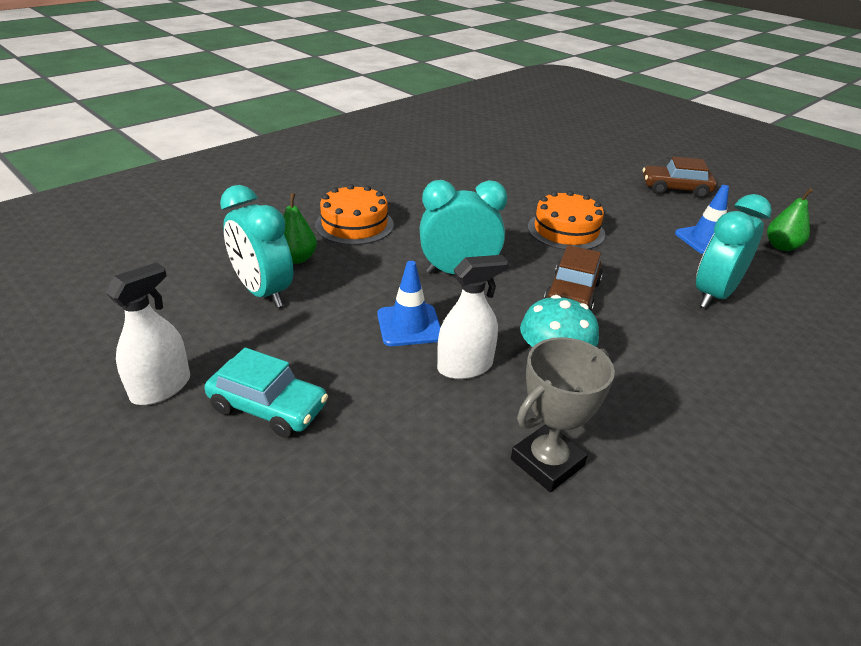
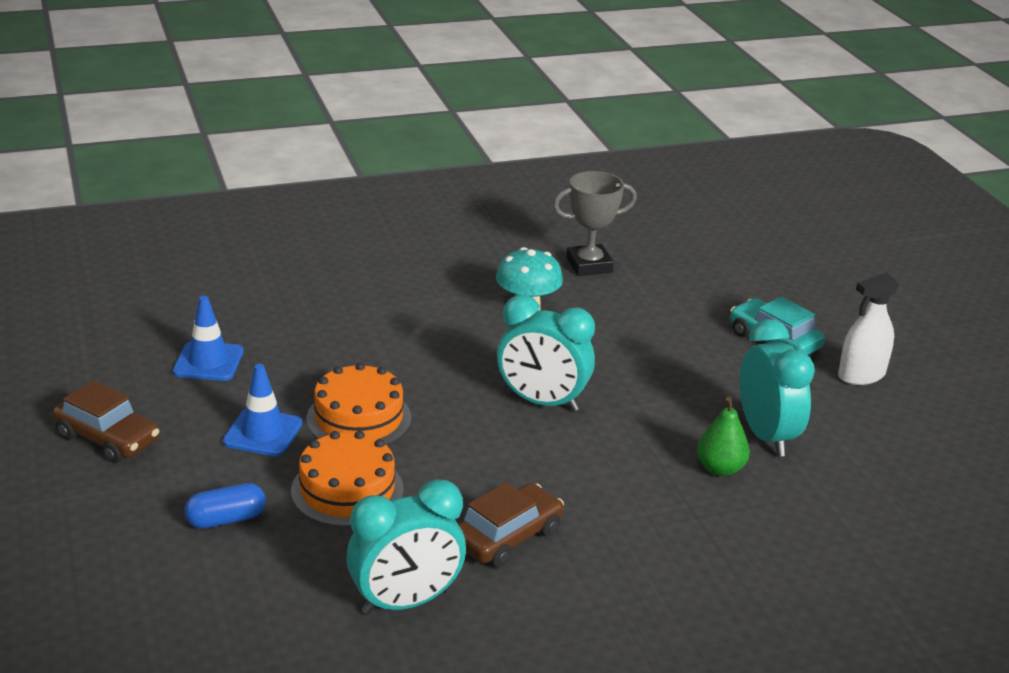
camera: 155 degrees left, 5 degrees down
orange cake [315,184,394,245] -> orange cake moved to [291,431,404,527]
blue traffic cone [377,261,441,346] -> blue traffic cone moved to [223,364,302,456]
white spray bottle [437,255,508,379] -> none
brown car [544,245,603,311] -> brown car moved to [458,482,564,567]
turquoise clock [696,194,772,308] -> turquoise clock moved to [346,479,466,615]
green pear [767,188,813,251] -> none
none -> blue capsule [184,483,266,529]

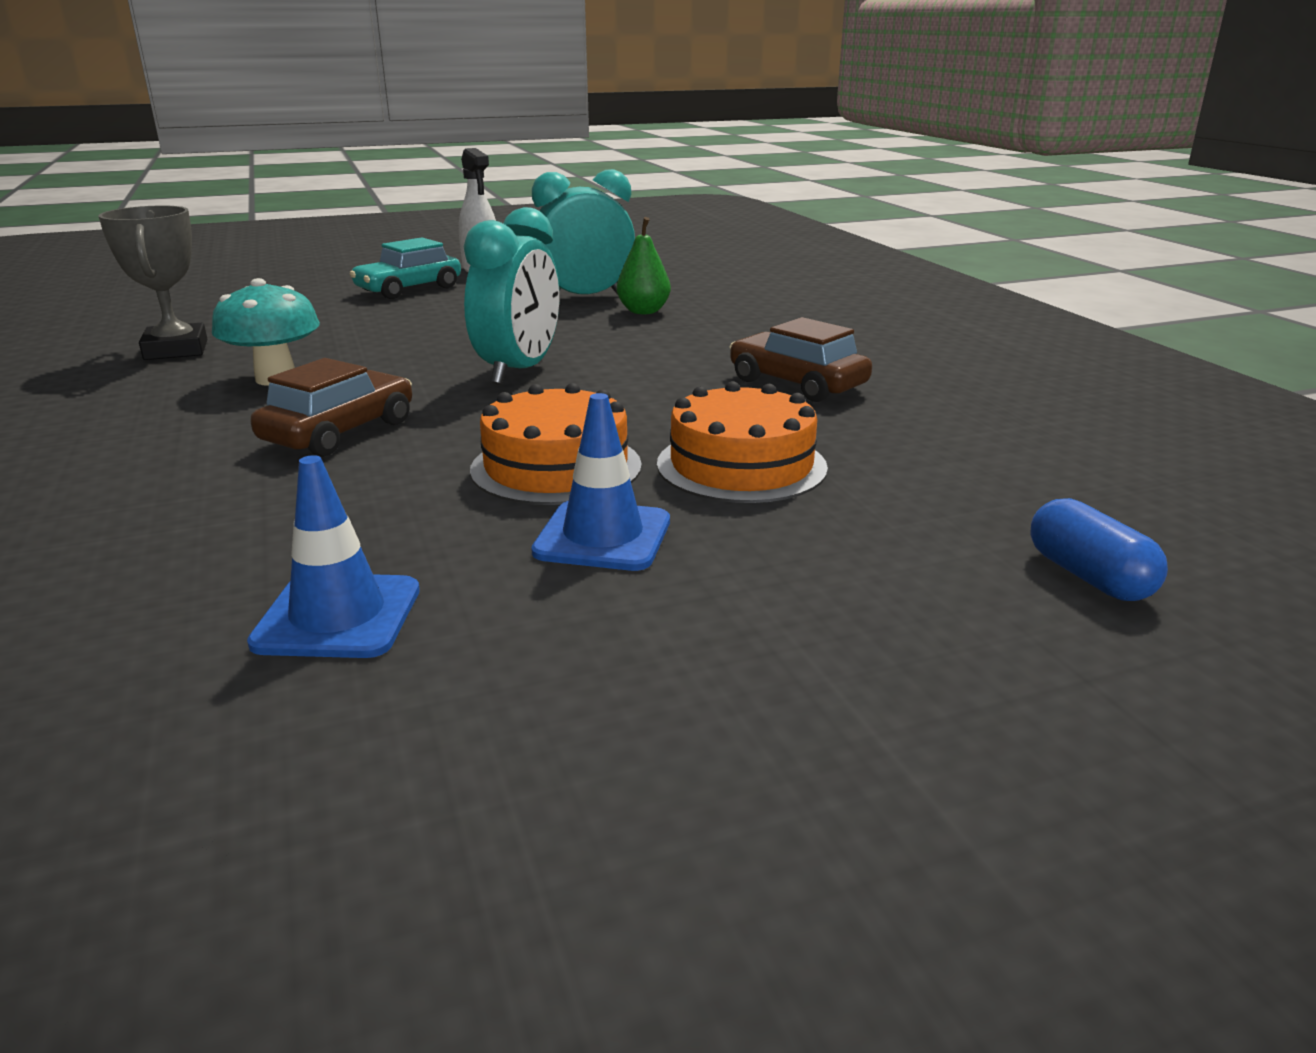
camera: 90 degrees left, 5 degrees down
brown car [53,380,159,463] -> brown car moved to [251,358,412,457]
blue capsule [184,483,266,529] -> blue capsule moved to [1030,498,1168,601]
turquoise clock [346,479,466,615] -> none

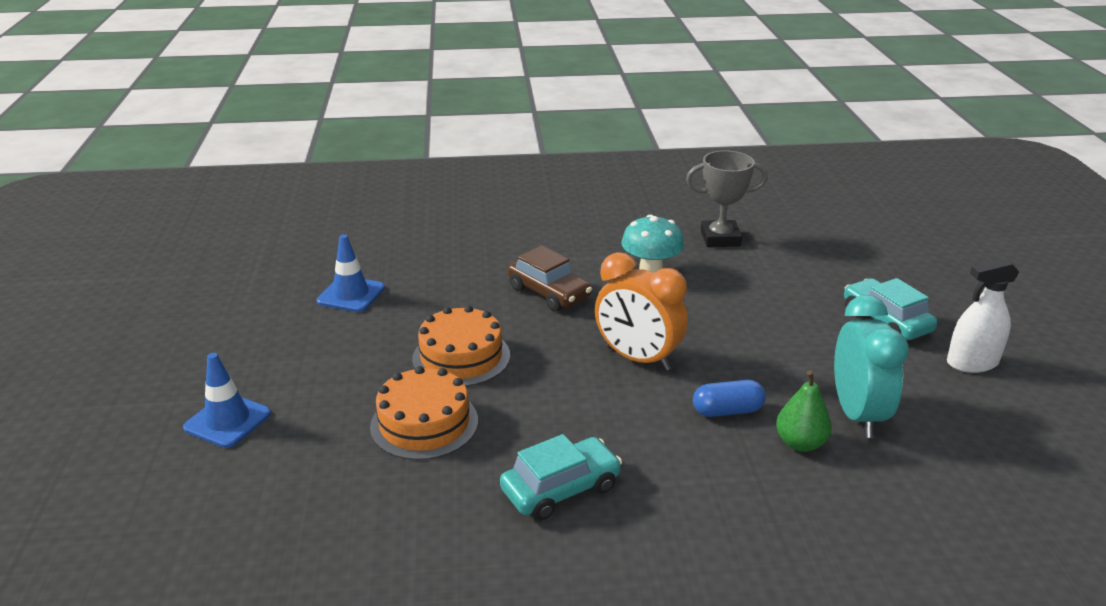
camera: 105 degrees right, 5 degrees up
turquoise clock [463,207,559,385] -> orange clock [595,252,688,370]
blue traffic cone [531,393,670,571] -> blue traffic cone moved to [183,353,271,448]
brown car [730,317,872,402] -> turquoise car [500,434,622,521]
blue capsule [1030,498,1168,601] -> blue capsule moved to [693,380,766,417]

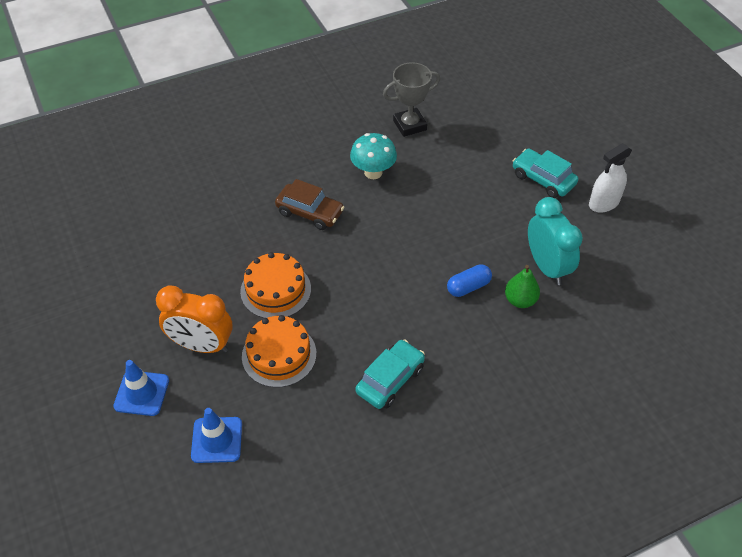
camera: 20 degrees left, 20 degrees up
blue traffic cone [317,234,385,312] -> blue traffic cone moved to [191,408,242,463]
orange clock [595,252,688,370] -> orange clock moved to [156,286,233,353]

